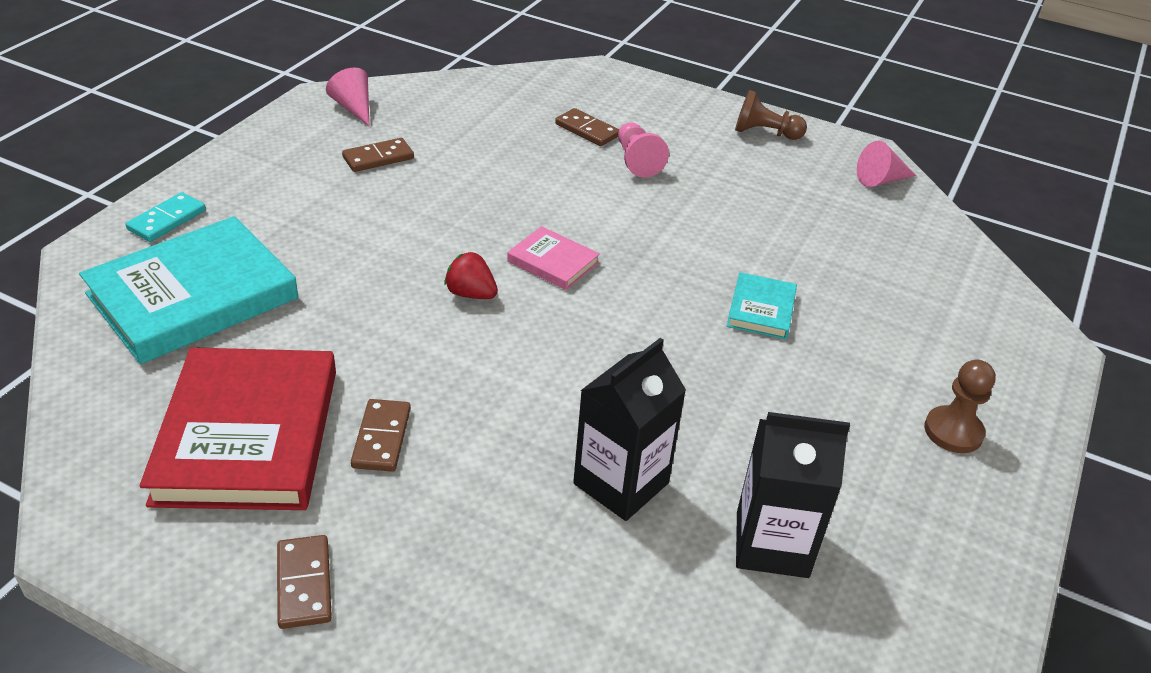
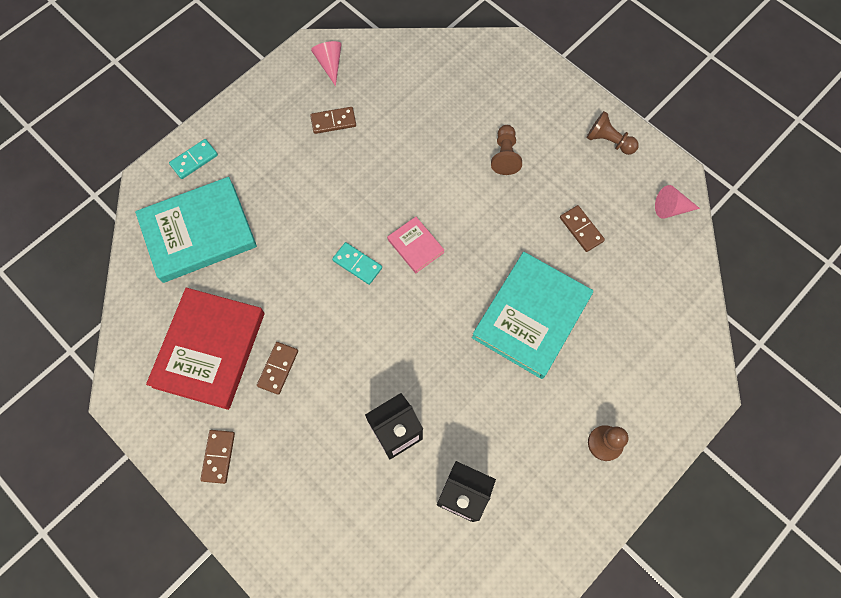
camera: 20 degrees right, 30 degrees up
red strawberry [444,252,498,299] -> turquoise domino [332,242,382,285]
brown domino [555,108,619,146] -> brown domino moved to [560,205,605,252]
pink pawn [618,122,669,178] -> brown pawn [491,125,522,175]
turquoise book [727,272,797,339] -> turquoise book [472,252,593,379], size x2.12

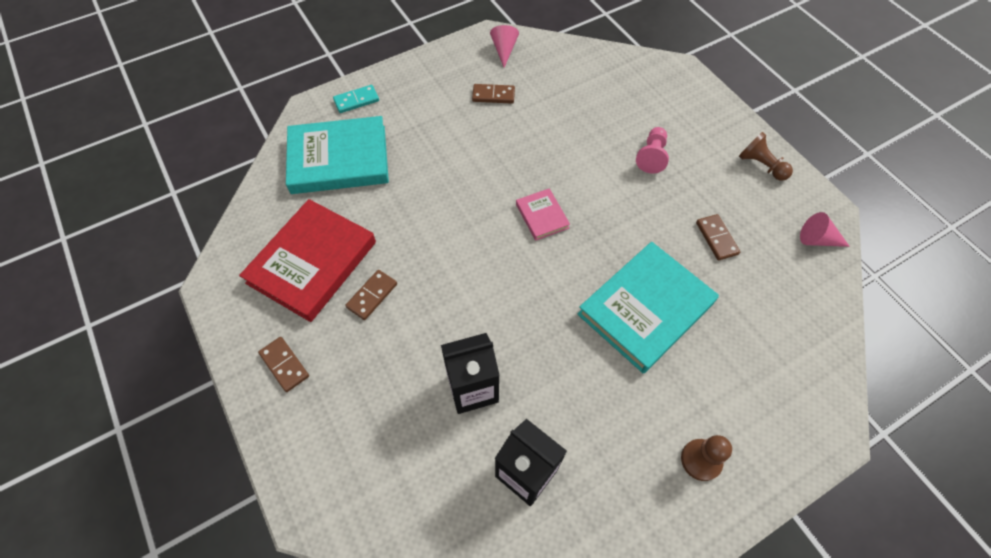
camera: 15 degrees right, 10 degrees down
brown domino [200,430,235,484] -> brown domino turned 60 degrees counterclockwise [258,337,309,392]
turquoise domino [332,242,382,285] -> none
brown pawn [491,125,522,175] -> pink pawn [636,127,669,174]

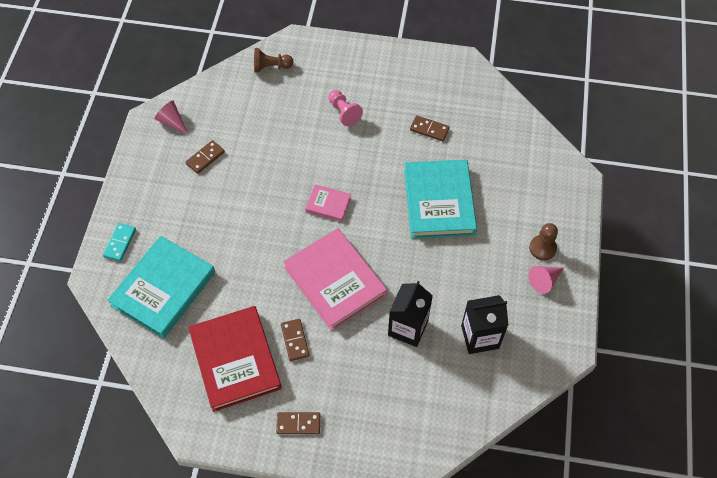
camera: 50 degrees left, 0 degrees up
brown pawn [739,132,793,181] -> brown pawn moved to [254,48,293,73]
pink cone [800,212,850,247] -> pink cone moved to [529,266,564,294]
none -> pink book [283,228,387,331]

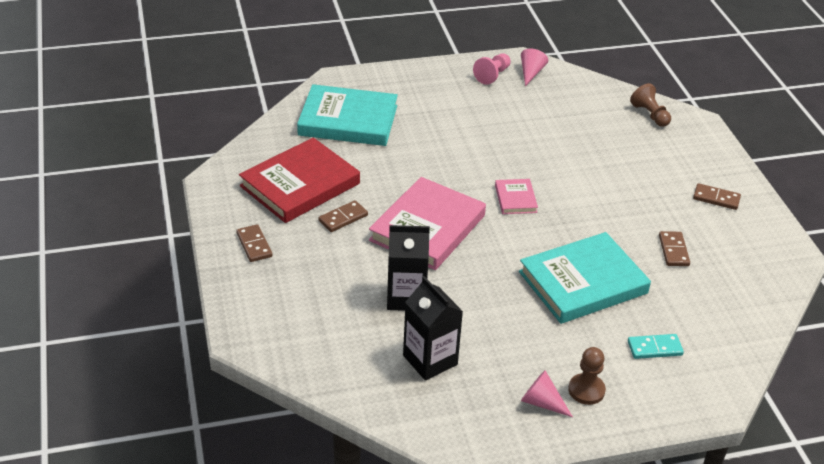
camera: 65 degrees right, 20 degrees down
turquoise domino [103,223,136,261] -> turquoise domino moved to [628,334,684,359]
brown domino [186,140,225,174] -> brown domino moved to [693,183,741,210]
pink pawn [328,90,363,126] -> pink pawn moved to [473,53,511,85]

